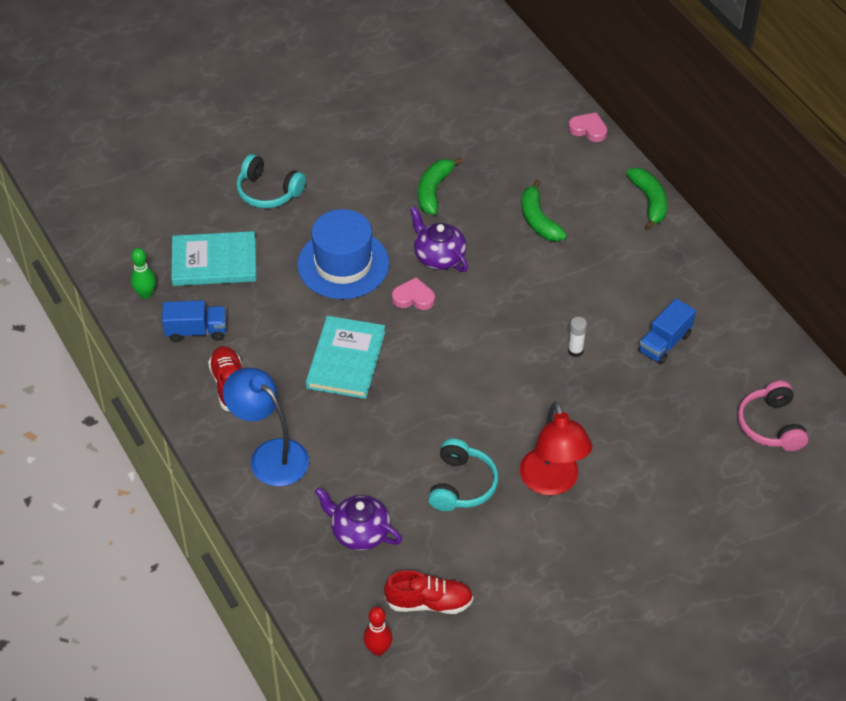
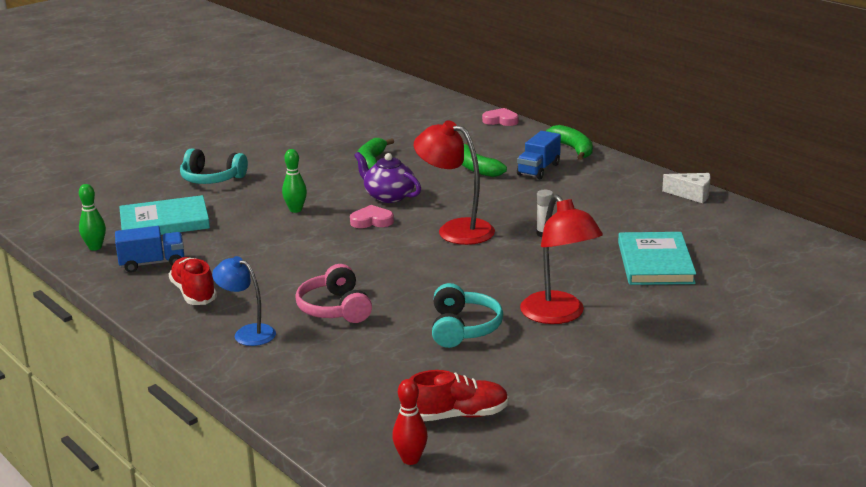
camera: 10 degrees left, 25 degrees down
blue lamp [223,368,309,486] -> blue lamp [212,256,276,346], size x0.64
blue hat [297,209,389,299] -> green bowling pin [282,149,307,213]
turquoise book [306,316,385,399] -> turquoise book moved to [618,232,696,285]
purple teapot [315,487,402,550] -> none
blue truck [638,298,696,365] -> blue truck moved to [517,131,561,179]
pink headphones [738,381,809,451] -> pink headphones moved to [295,264,372,323]
none -> red lamp [413,120,495,245]
none -> white cheese [662,173,711,203]

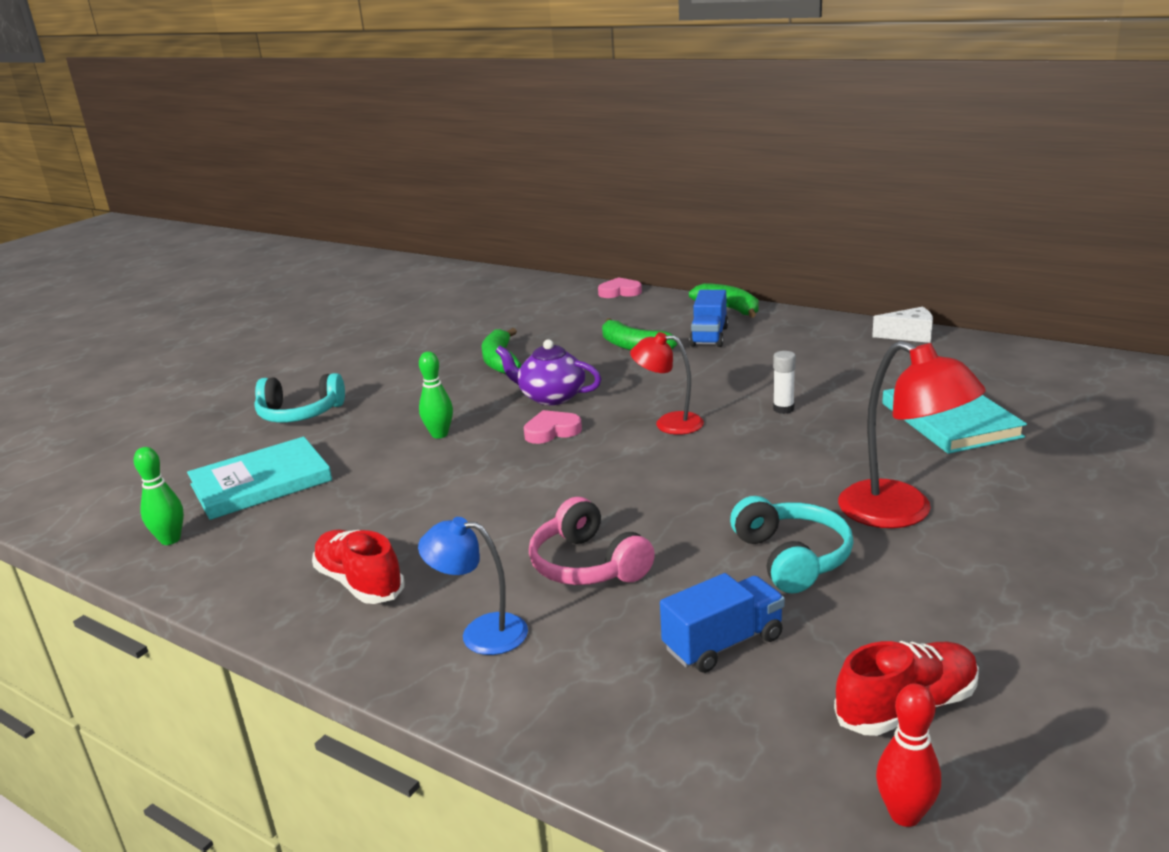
camera: 15 degrees left, 0 degrees up
blue truck [115,226,184,273] -> blue truck moved to [660,573,785,673]
red lamp [413,120,495,245] -> red lamp [630,332,704,435], size x0.64

